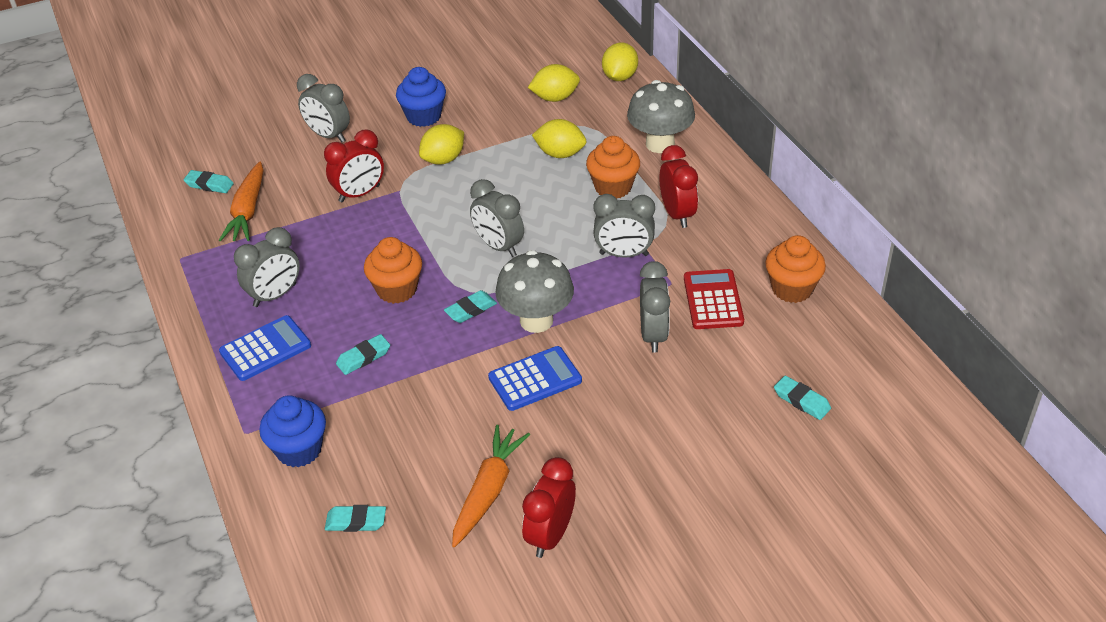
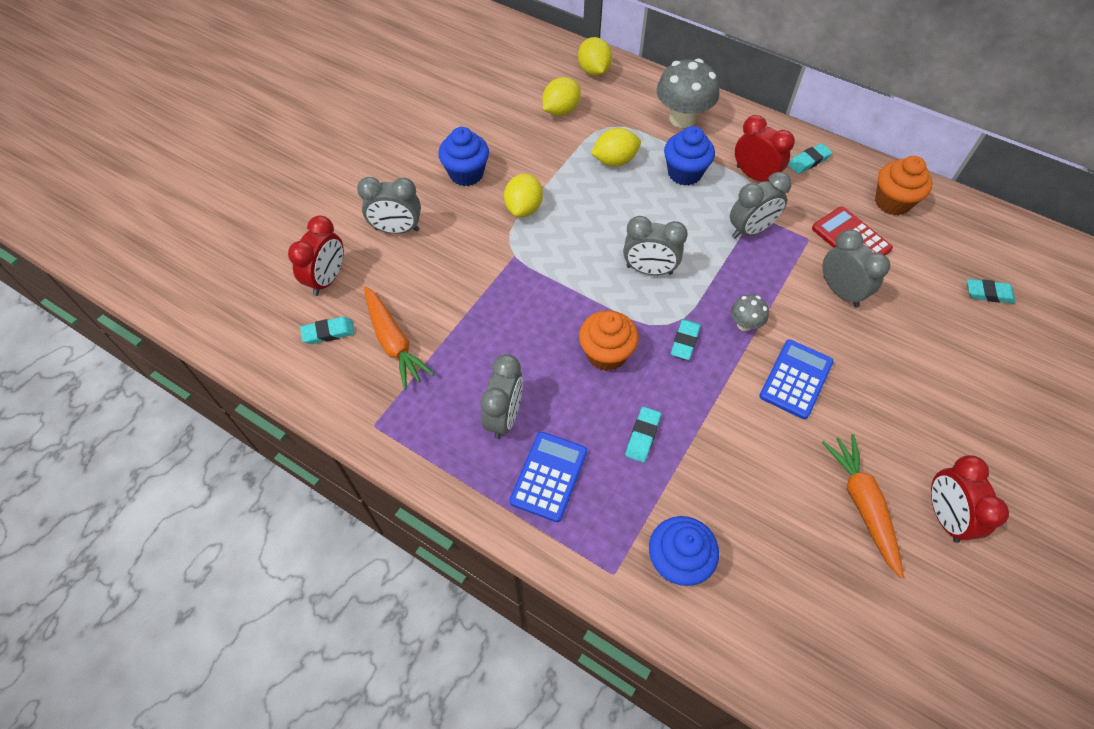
camera: 35 degrees left, 15 degrees up
red clock [324,130,384,203] -> red clock moved to [288,215,344,296]
turquoise eraser [325,505,386,532] -> turquoise eraser moved to [788,143,832,174]
grey mushroom [495,250,574,333] -> grey mushroom [731,295,769,331], size x0.50
orange cupcake [586,136,640,198] -> blue cupcake [664,126,715,186]

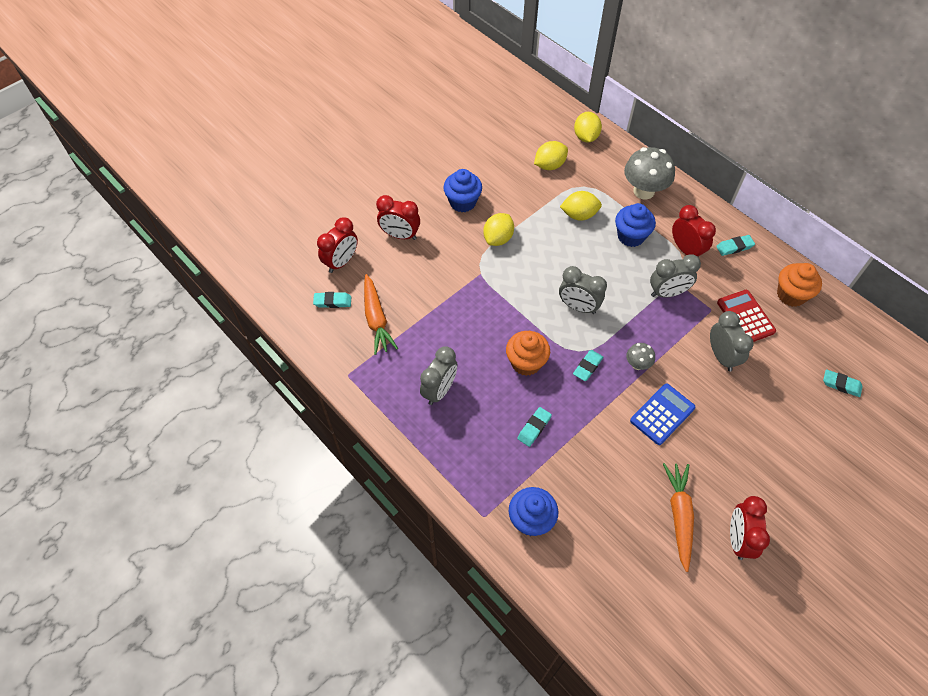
camera: 15 degrees right, 0 degrees up
grey clock [357,177,421,234] -> red clock [376,195,420,240]
blue calculator [510,432,587,522] -> none

